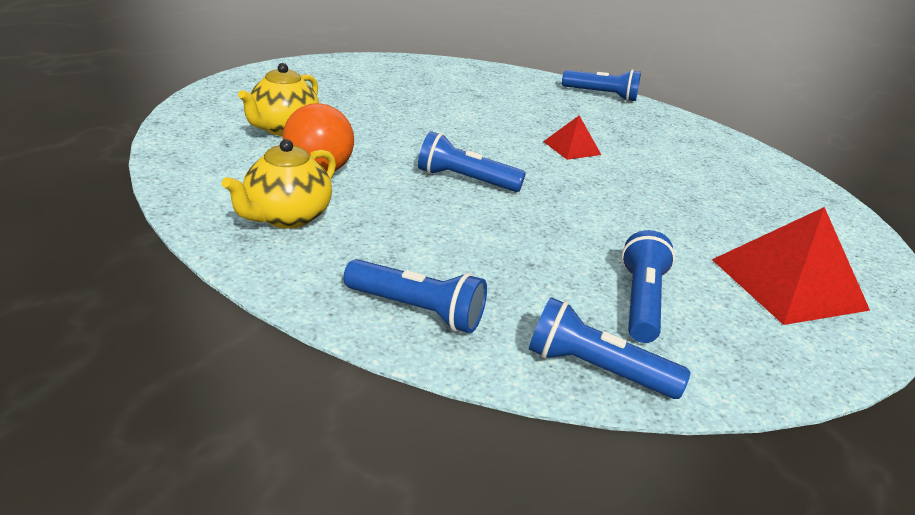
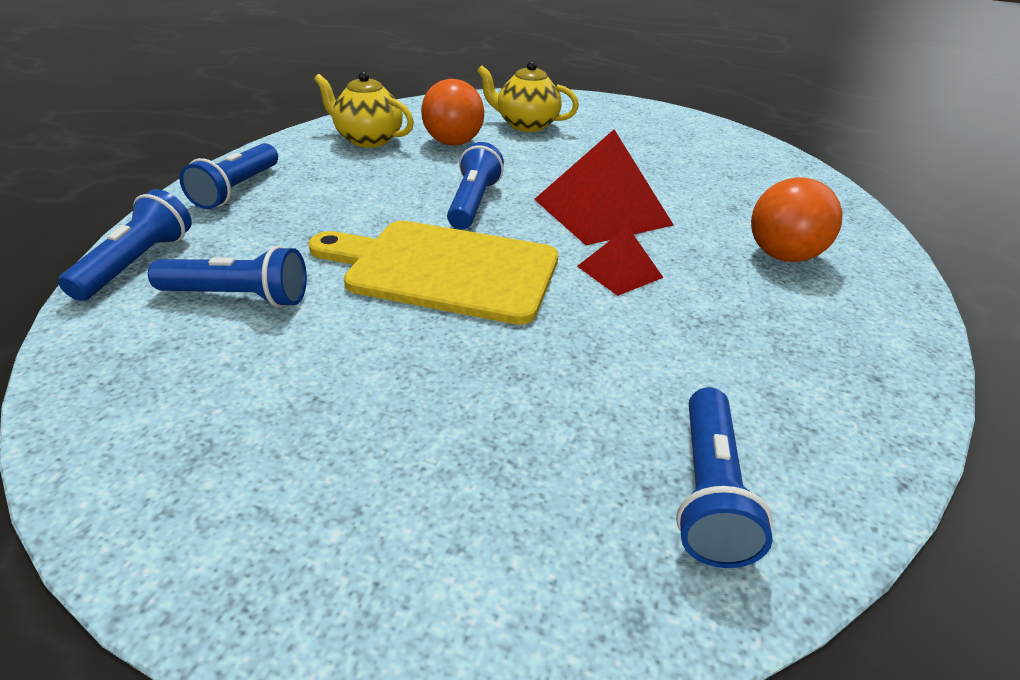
camera: 85 degrees right, 5 degrees up
blue flashlight [562,69,641,102] -> blue flashlight moved to [676,387,773,568]
red pyramid [712,207,870,325] -> red pyramid moved to [534,130,673,245]
none -> yellow cutting board [308,221,558,325]
none -> orange ball [751,177,842,262]

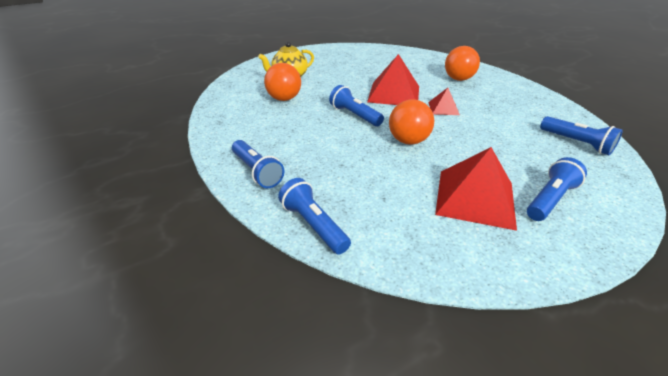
camera: 50 degrees left, 0 degrees up
blue flashlight [148,246,307,307] -> blue flashlight moved to [527,157,587,221]
yellow cutting board [308,221,558,325] -> orange ball [389,99,434,144]
yellow teapot [314,71,414,148] -> none
none -> red pyramid [435,147,517,231]

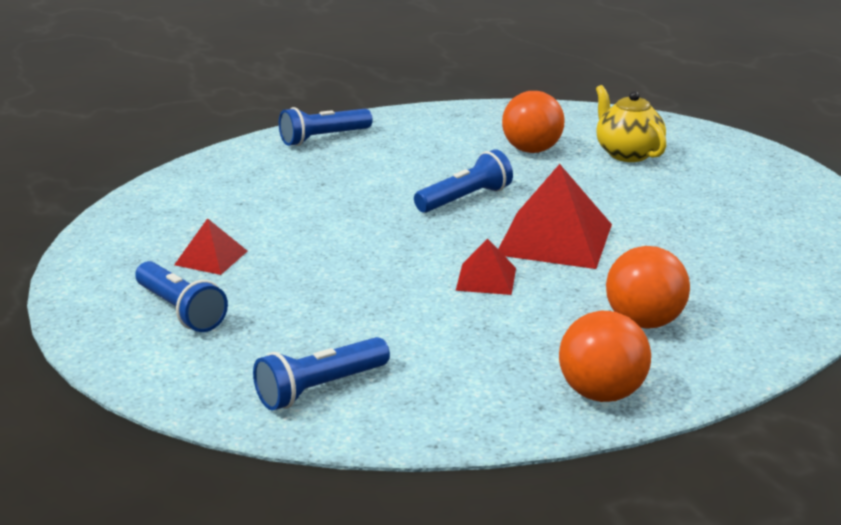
camera: 95 degrees right, 10 degrees down
blue flashlight [278,178,351,255] -> none
orange ball [389,99,434,144] -> orange ball moved to [559,311,651,402]
red pyramid [435,147,517,231] -> red pyramid [174,218,247,275], size x0.52

